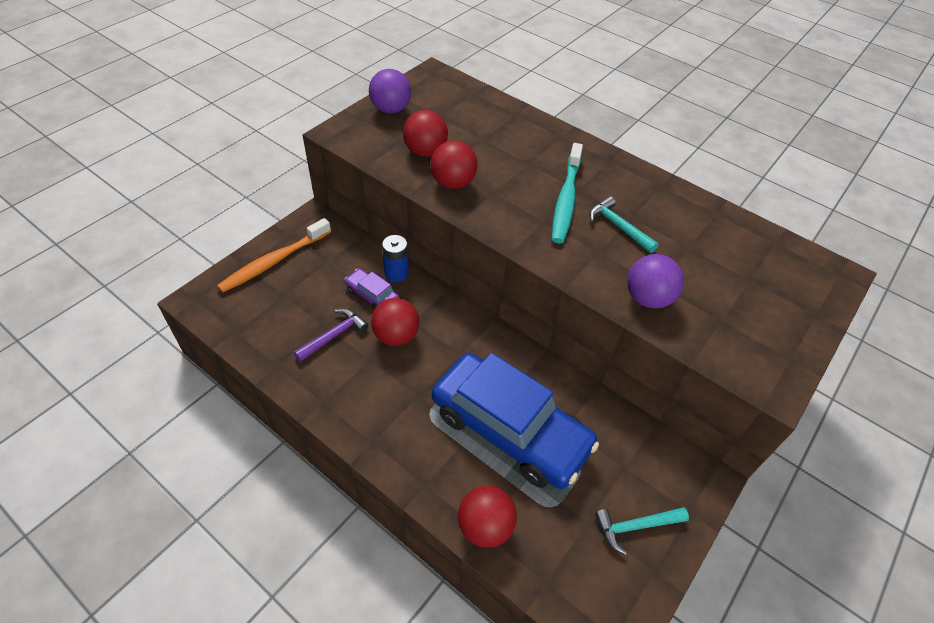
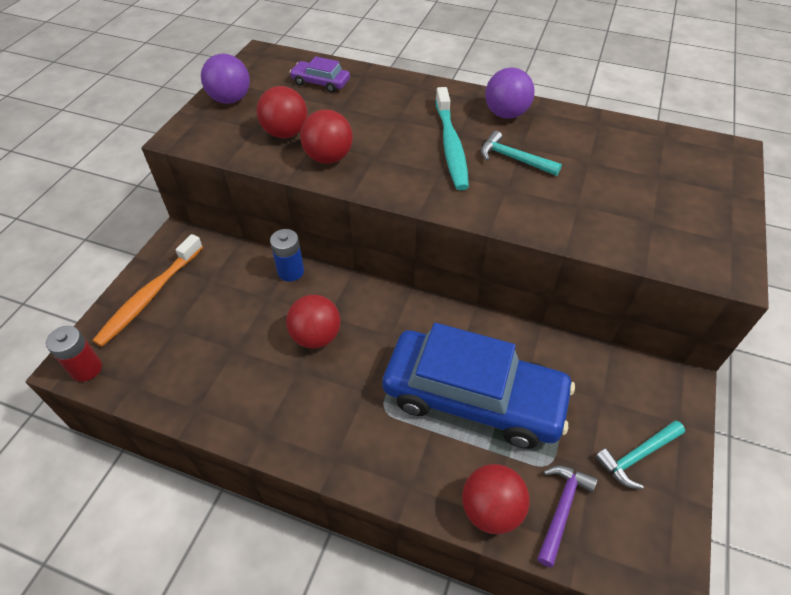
camera: 15 degrees left, 0 degrees up
purple hammer [294,309,369,362] -> purple hammer moved to [537,465,597,567]
purple car [344,268,400,310] -> purple car moved to [290,56,350,93]
purple ball [627,254,684,309] -> purple ball moved to [485,67,534,119]
none -> red battery [46,326,102,382]

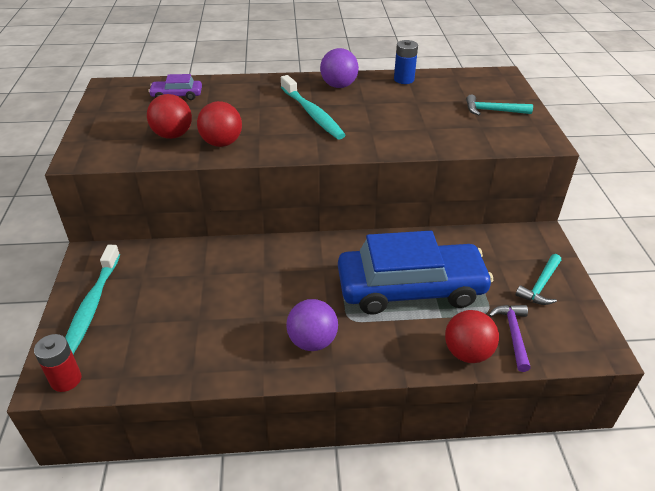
camera: 25 degrees left, 10 degrees down
orange toothbrush [92,234,203,347] -> turquoise toothbrush [65,245,120,354]
purple ball [201,53,250,104] -> purple ball moved to [286,299,338,351]
blue battery [270,229,304,282] -> blue battery moved to [394,40,418,84]
red ball [286,295,341,349] -> none
turquoise hammer [481,131,562,176] -> turquoise hammer moved to [466,94,533,115]

